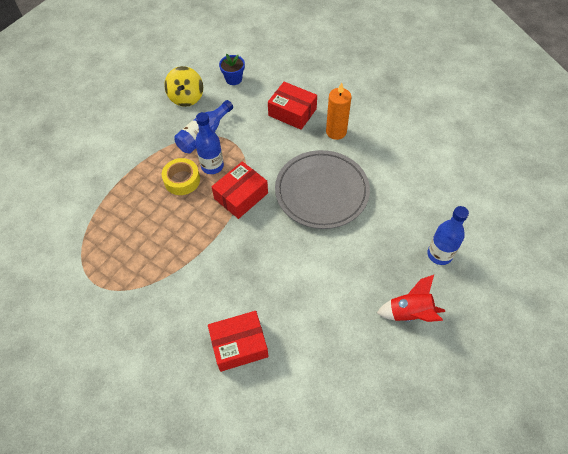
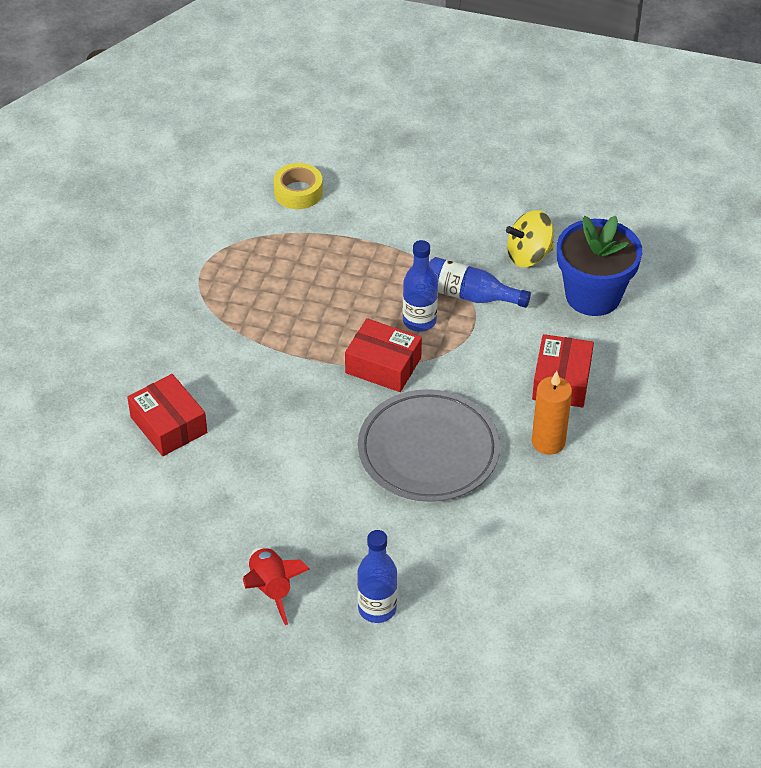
camera: 70 degrees right, 10 degrees down
yellow tape [162,158,200,195] -> yellow tape moved to [273,163,323,209]
blue flower pot [219,54,245,85] -> blue flower pot [557,216,642,316], size x2.06

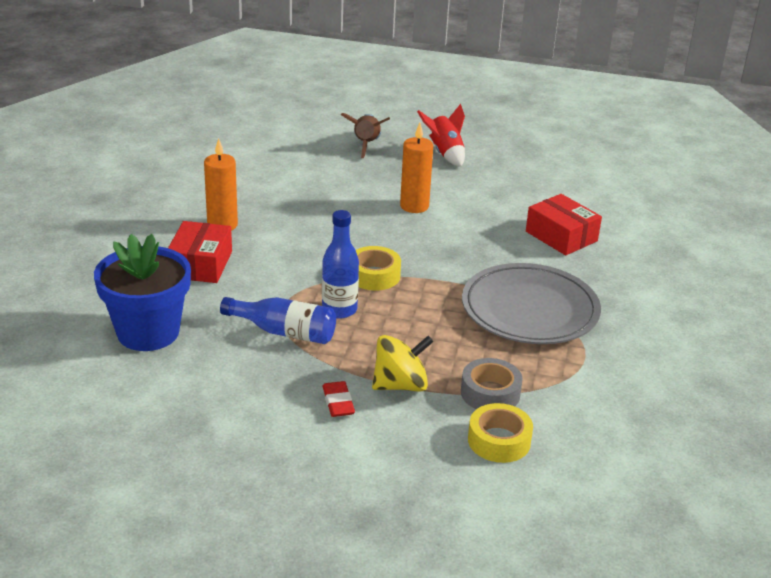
camera: 175 degrees right, 15 degrees down
red box [345,318,422,392] -> yellow tape [356,246,401,291]
blue bottle [357,530,397,623] -> brown rocket [341,113,390,158]
grey plate [358,389,500,502] -> grey plate moved to [462,263,601,344]
yellow spinning top [506,210,554,267] -> yellow spinning top moved to [372,335,433,392]
none -> red eraser [322,381,355,417]
none -> orange candle [400,123,433,213]
none -> grey tape [461,358,523,409]

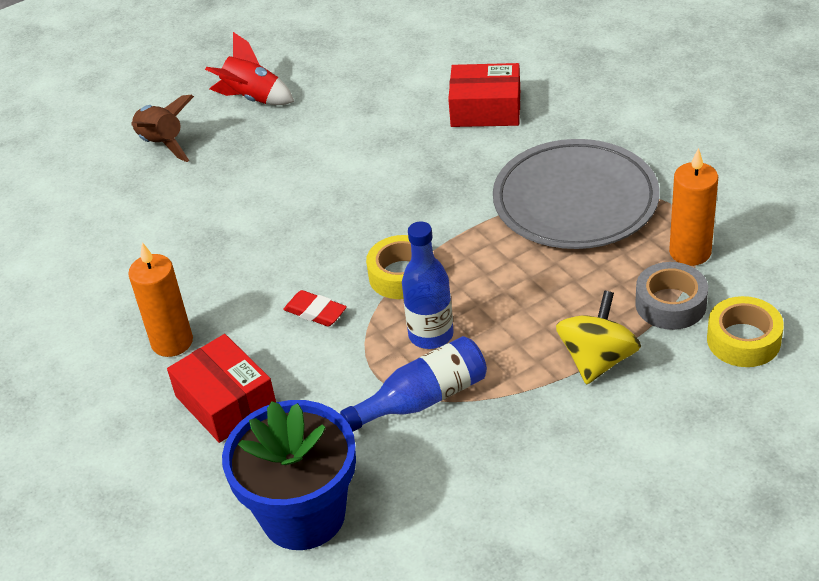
camera: 40 degrees left, 10 degrees up
red eraser [322,381,355,417] -> red eraser moved to [283,290,347,327]
orange candle [400,123,433,213] -> orange candle moved to [669,148,718,266]

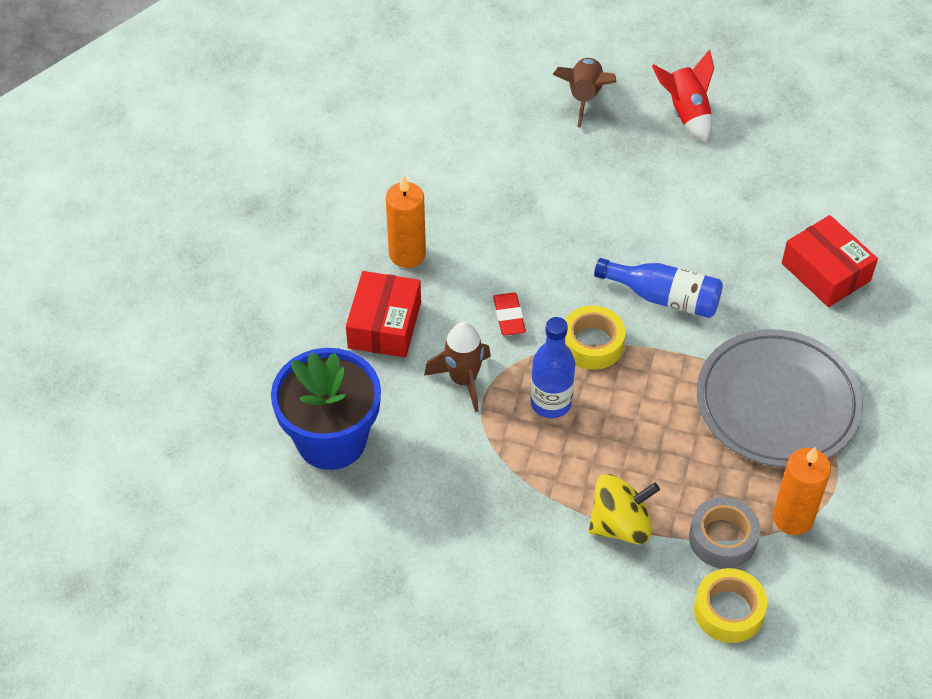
camera: 45 degrees right, 10 degrees up
blue bottle [340,336,487,432] -> blue bottle moved to [594,258,723,318]
none -> brown rocket [424,322,491,412]

